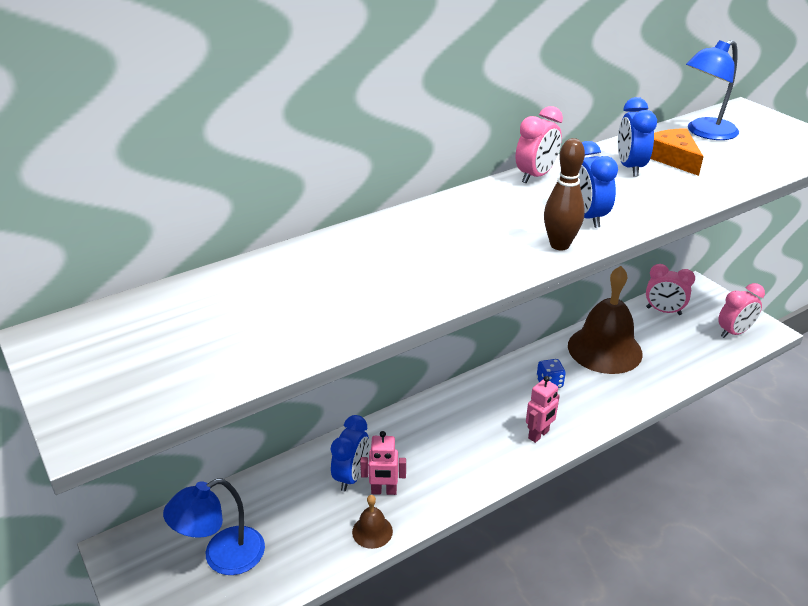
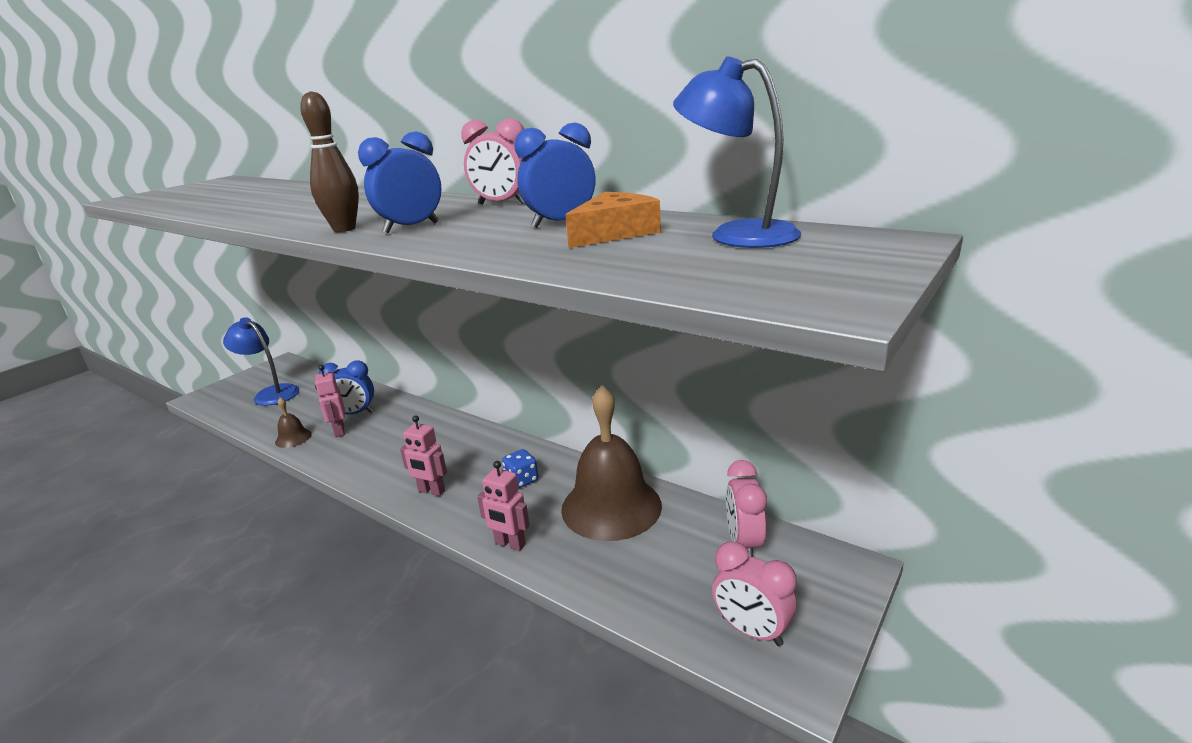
camera: 70 degrees right, 10 degrees down
none -> pink robot [477,461,530,551]

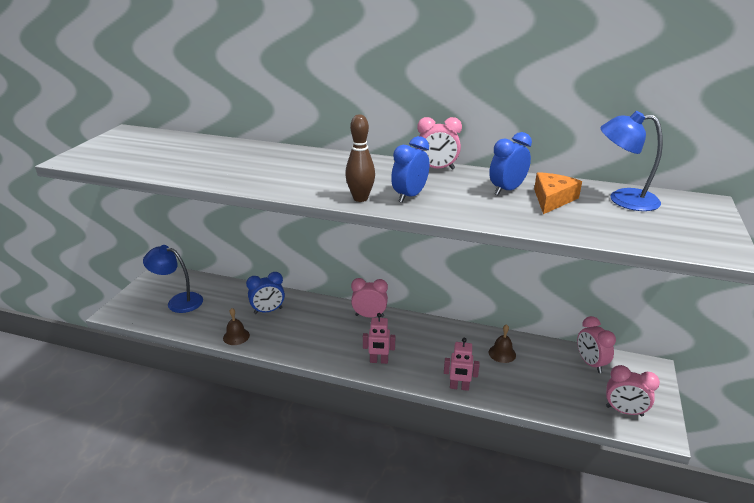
camera: 20 degrees left, 5 degrees up
pink robot [315,365,345,437] -> none
blue dice [502,449,538,488] -> none
brown bell [561,385,662,541] -> brown bell [489,324,516,363], size x0.43
none -> pink clock [351,278,388,317]

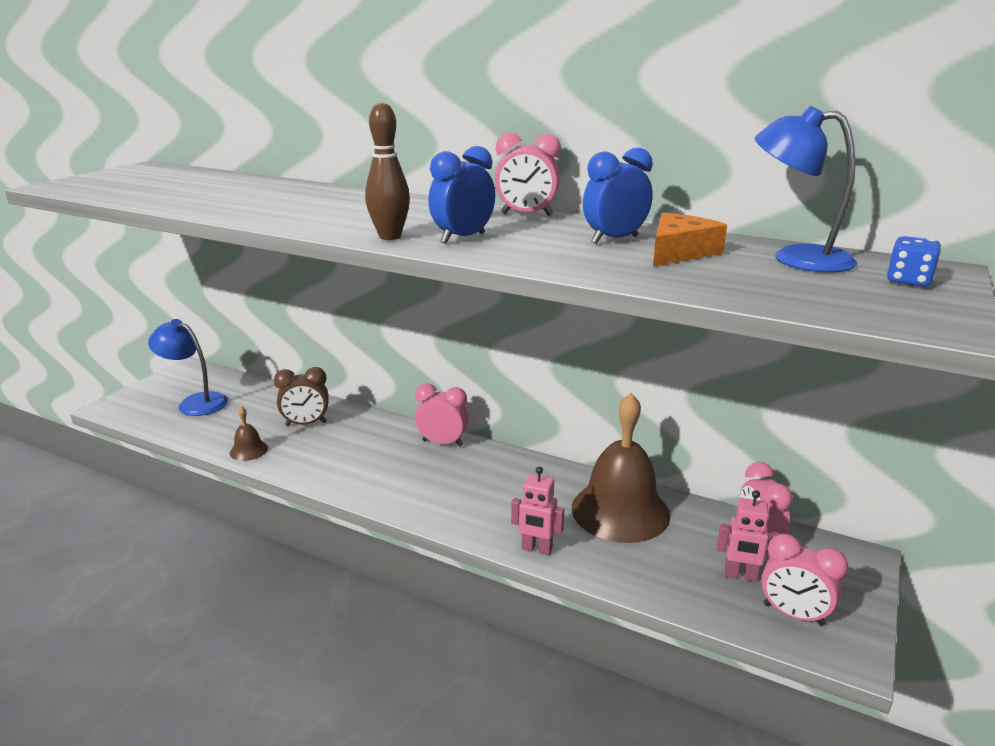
camera: 10 degrees right, 5 degrees down
blue clock [246,272,285,314] -> brown clock [274,367,329,426]
pink robot [363,313,395,364] -> pink robot moved to [717,490,779,582]
brown bell [489,324,516,363] -> brown bell [572,393,670,543], size x2.33
none -> blue dice [887,236,941,287]

